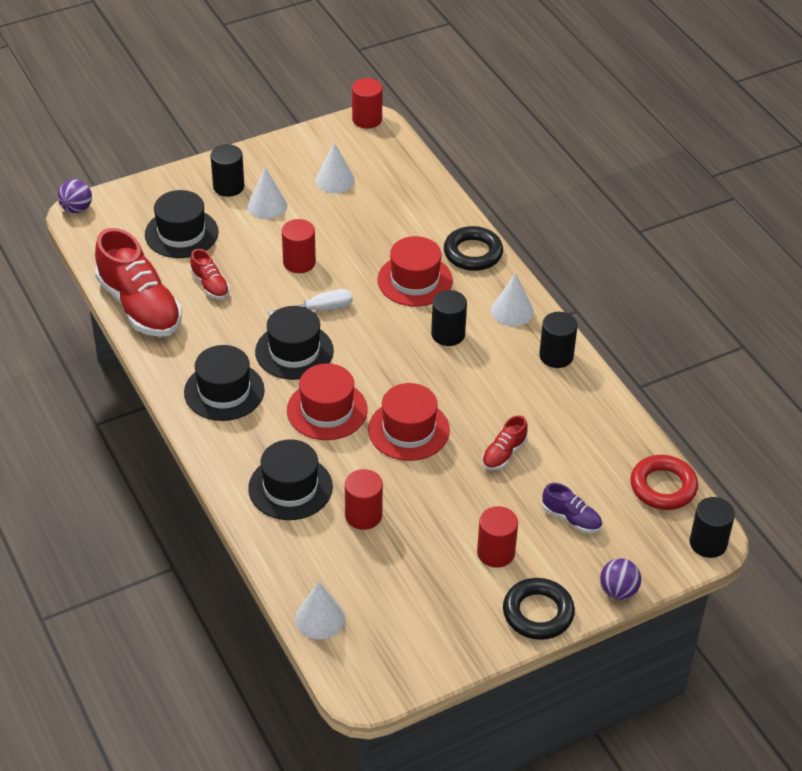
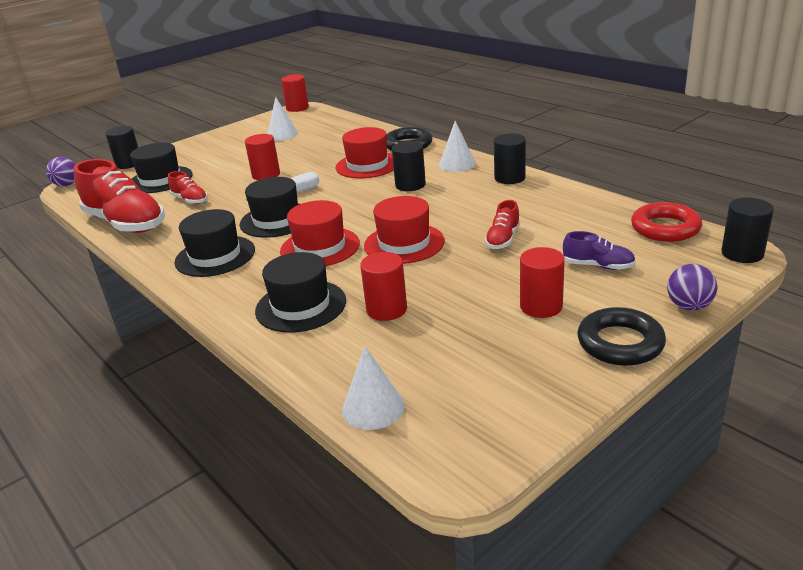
camera: 10 degrees left, 15 degrees down
black cylinder [211,144,244,197] -> black cylinder moved to [105,126,138,169]
white cone [247,167,287,219] -> none

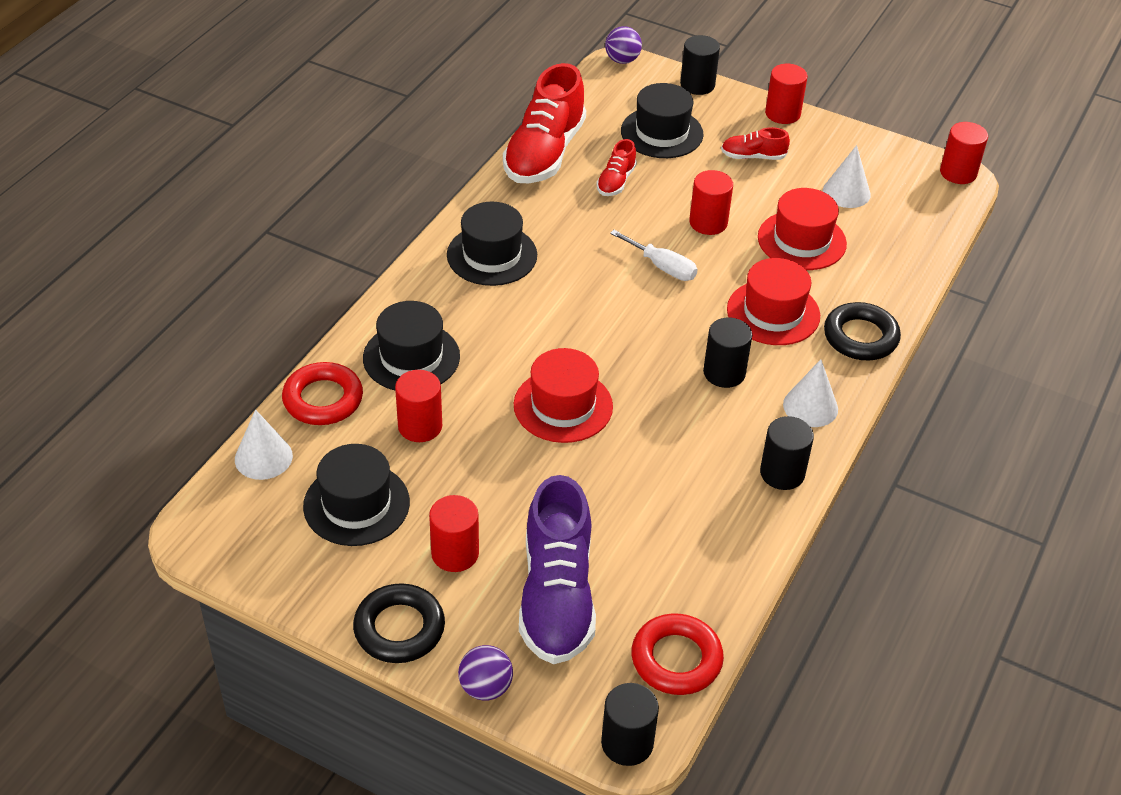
camera: 65 degrees right, 15 degrees up
black hat [240,177,300,238] -> black hat moved to [303,444,410,546]
red hat [280,200,360,266] -> red hat moved to [758,188,847,270]
red shoe [485,200,520,249] -> red shoe moved to [721,127,790,160]
purple shoe [563,231,636,270] -> purple shoe [519,475,596,664], size x2.13
none -> red ring [282,362,363,425]
none -> red cylinder [765,64,808,124]

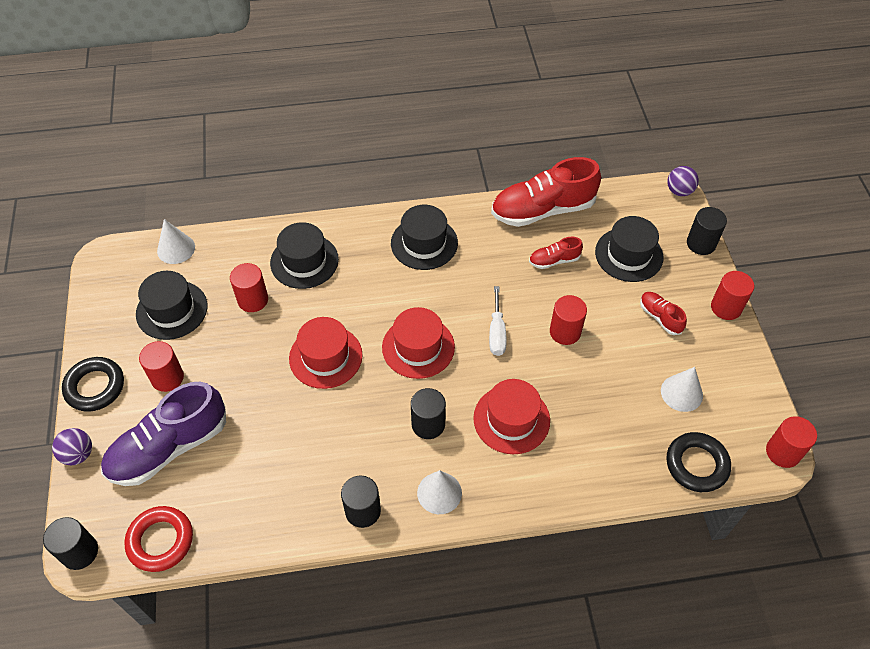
camera: 55 degrees right, 10 degrees up
red ring [282,362,363,425] -> none
red hat [758,188,847,270] -> red hat moved to [382,307,455,379]
black ring [824,302,901,360] -> black ring moved to [666,432,731,492]

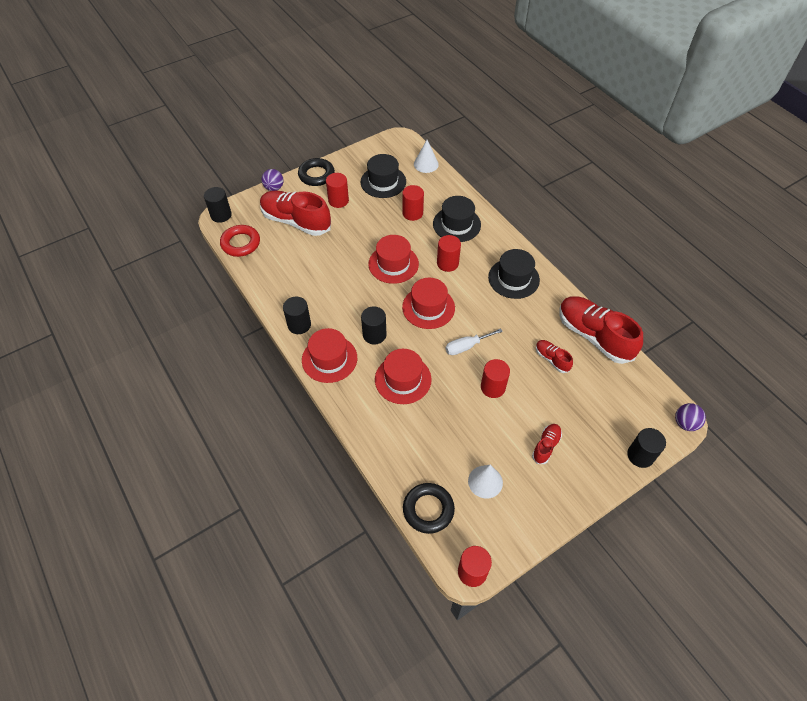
camera: 65 degrees right, 0 degrees up
purple shoe [101,382,226,486] -> red shoe [260,191,331,236]
white cone [417,470,462,514] -> red hat [302,328,357,383]
black hat [595,216,663,282] -> none
red cylinder [711,271,754,320] -> red cylinder moved to [437,235,461,272]

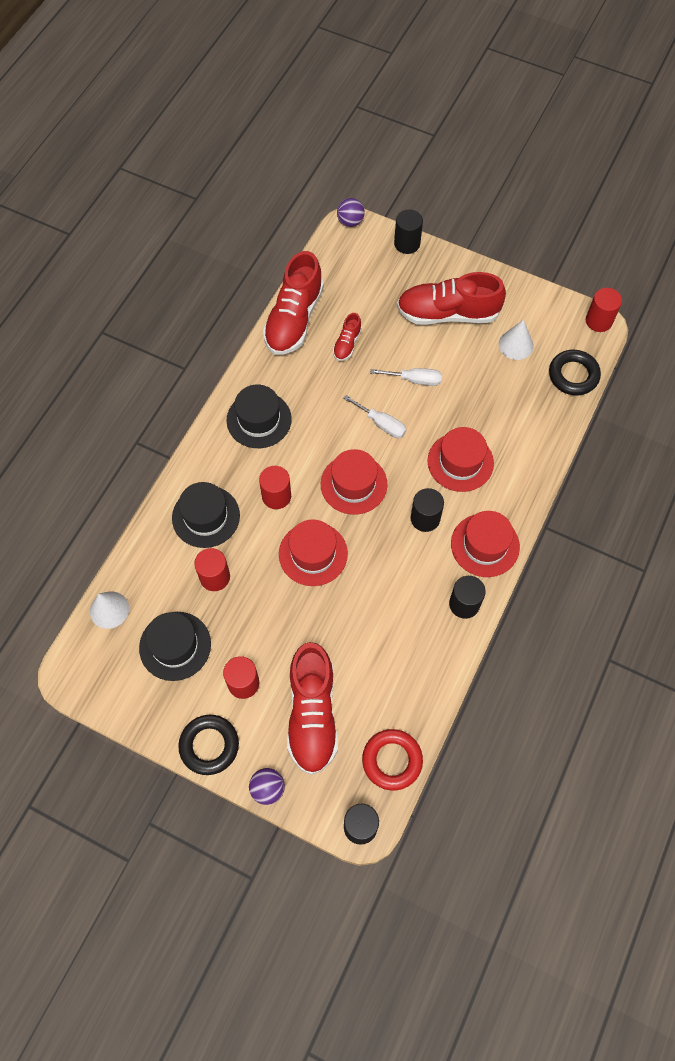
camera: 120 degrees left, 10 degrees up
red cylinder [481,359,510,398] -> white screwdriver [370,368,442,386]
red shoe [532,424,562,464] -> red shoe [397,272,506,325], size x2.13

